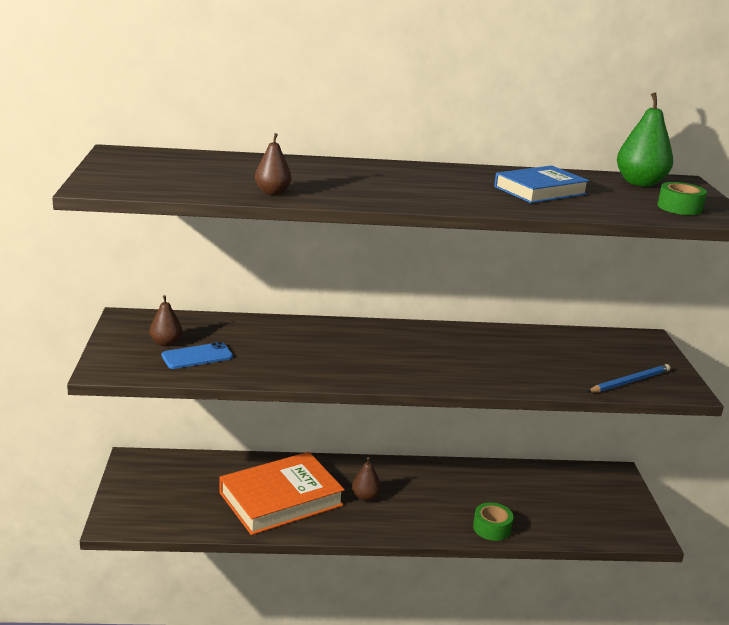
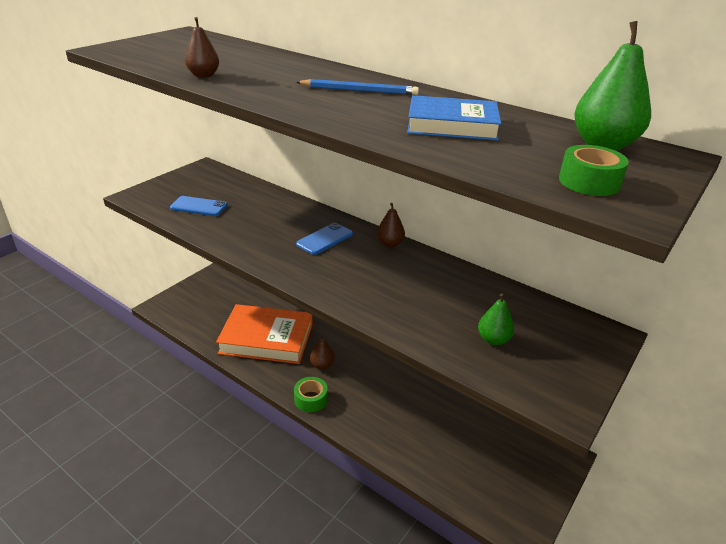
camera: 40 degrees right, 10 degrees up
brown pear [150,295,182,346] -> brown pear moved to [377,203,405,247]
green tape [473,502,513,541] -> green tape moved to [294,377,328,412]
blue pencil [587,364,671,392] -> blue pencil moved to [296,79,419,95]
none -> blue phone [296,223,353,255]
none -> green pear [478,293,514,345]

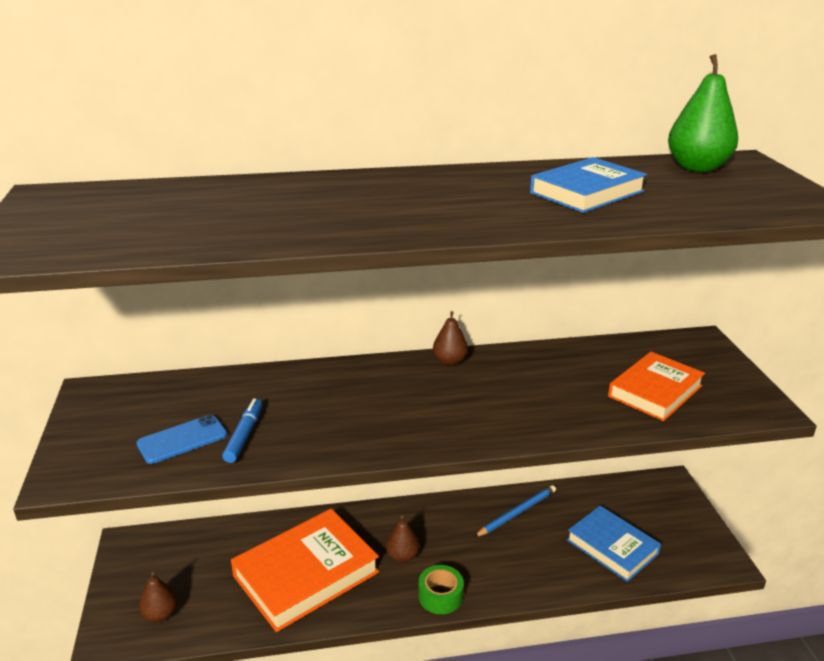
camera: 45 degrees left, 5 degrees down
brown pear [185,17,219,78] -> brown pear moved to [139,572,177,622]
blue pencil [296,79,419,95] -> blue pencil moved to [474,485,556,537]
blue phone [296,223,353,255] -> none
green pear [478,293,514,345] -> orange book [608,352,705,421]
green tape [559,145,629,196] -> none
none -> blue marker [222,398,262,463]
none -> blue book [567,506,661,582]

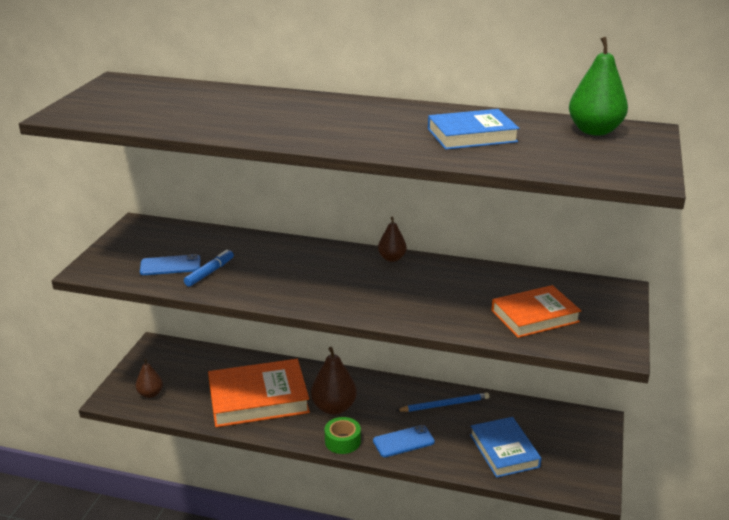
camera: 25 degrees right, 0 degrees up
brown pear [386,516,419,563] -> brown pear [311,347,357,415], size x1.68
none -> blue phone [373,425,435,457]

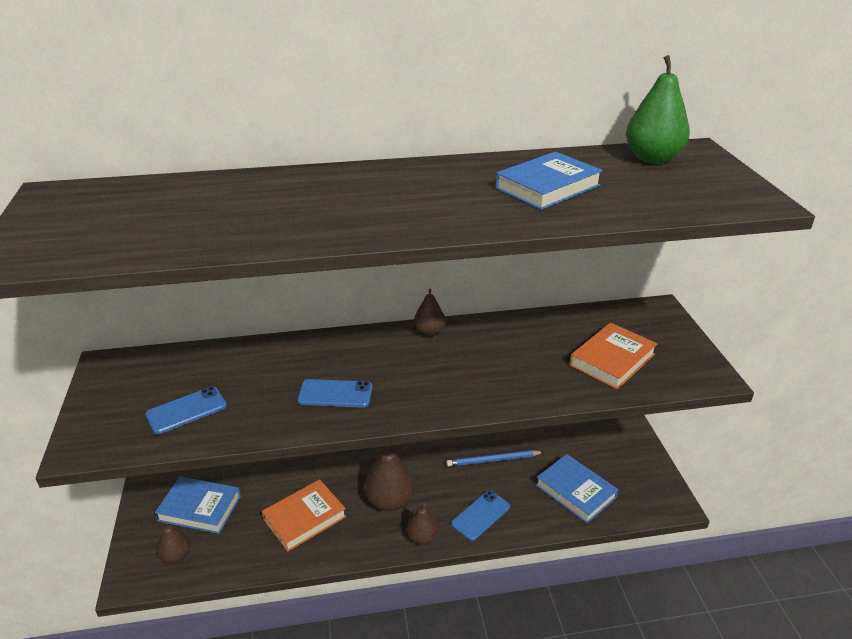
camera: 25 degrees left, 5 degrees up
blue marker [184,250,234,287] -> none
orange book [208,359,310,427] -> orange book [262,479,346,552], size x0.65
green tape [325,417,361,454] -> brown pear [407,503,438,544]
blue pencil [396,393,489,412] -> blue pencil turned 150 degrees counterclockwise [446,450,544,467]
none -> blue book [155,476,241,534]
none -> blue phone [297,379,372,408]

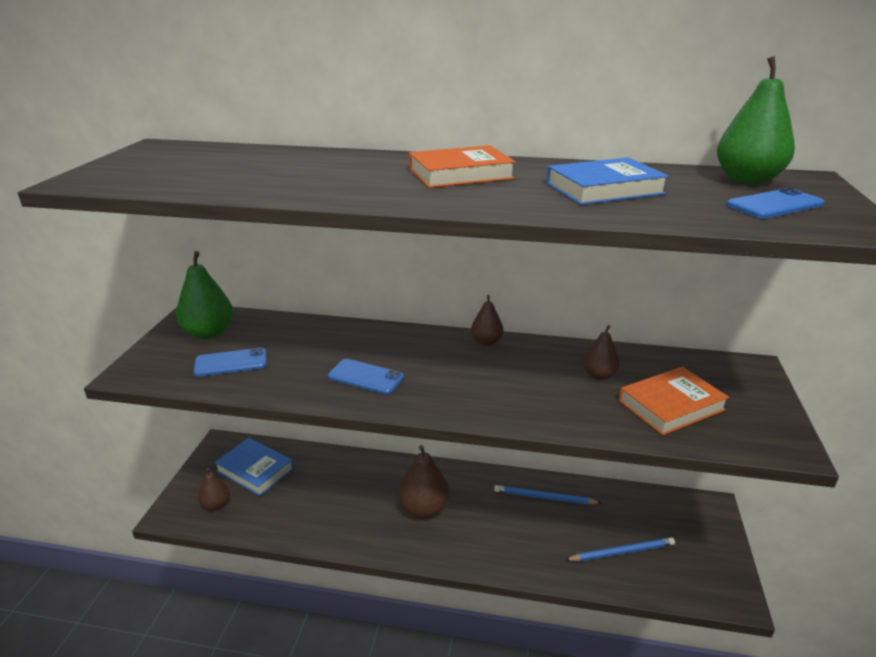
camera: 20 degrees right, 5 degrees down
orange book [262,479,346,552] -> orange book moved to [409,145,516,188]
brown pear [407,503,438,544] -> brown pear moved to [583,325,620,380]
blue phone [451,491,510,541] -> blue phone moved to [727,187,825,219]
blue book [536,454,618,523] -> blue pencil [565,537,675,561]
none -> green pear [176,251,233,339]

